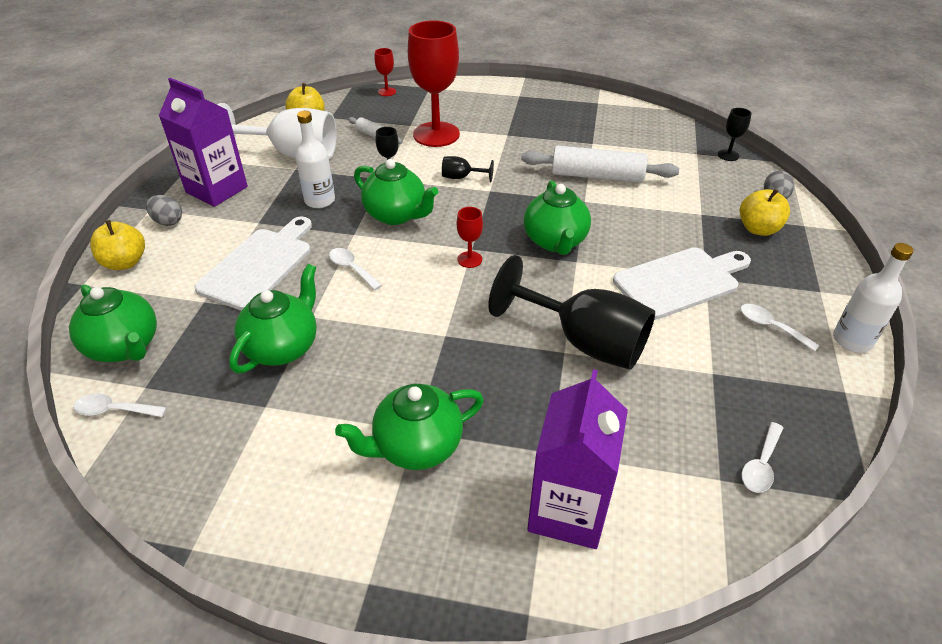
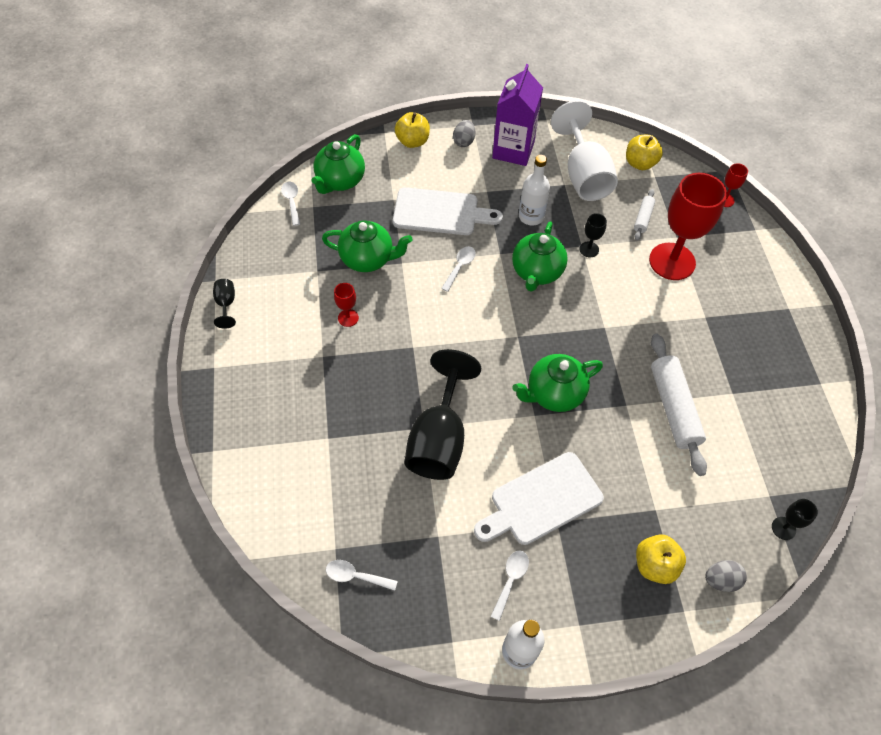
camera: 70 degrees right, 15 degrees up
green teapot [335,384,484,470] -> none
black goblet [442,156,494,182] -> black goblet moved to [213,279,236,329]
red goblet [457,207,483,268] -> red goblet moved to [334,283,359,327]
purple carton [527,369,628,549] -> none
white cutting board [613,247,751,320] -> white cutting board turned 105 degrees clockwise [474,452,604,545]

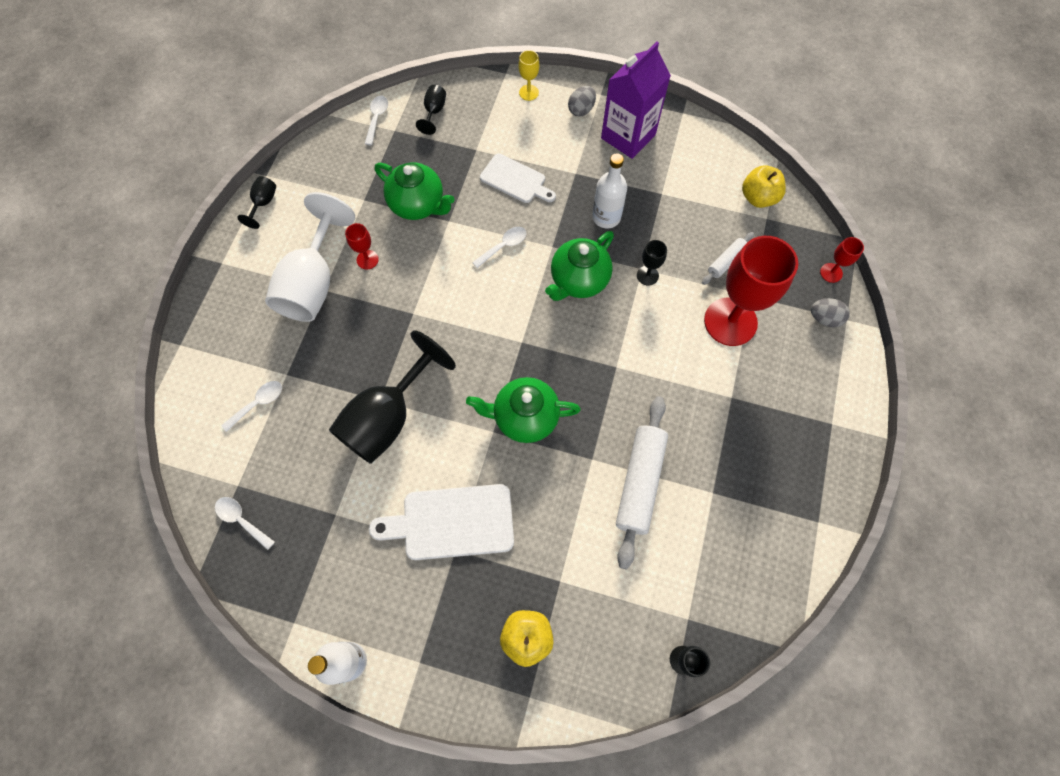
camera: 25 degrees right, 10 degrees up
green teapot [311,134,365,194] -> black goblet [416,85,446,135]
white cutting board [393,187,503,235] -> white cutting board [480,153,556,203], size x0.67
yellow apple [395,112,430,148] -> yellow goblet [519,50,539,101]
white spoon [490,551,529,621] -> white spoon moved to [221,381,282,432]
white goblet [551,100,618,201] -> white goblet moved to [265,192,355,322]
grey egg [705,560,747,592] -> grey egg moved to [811,298,850,328]

